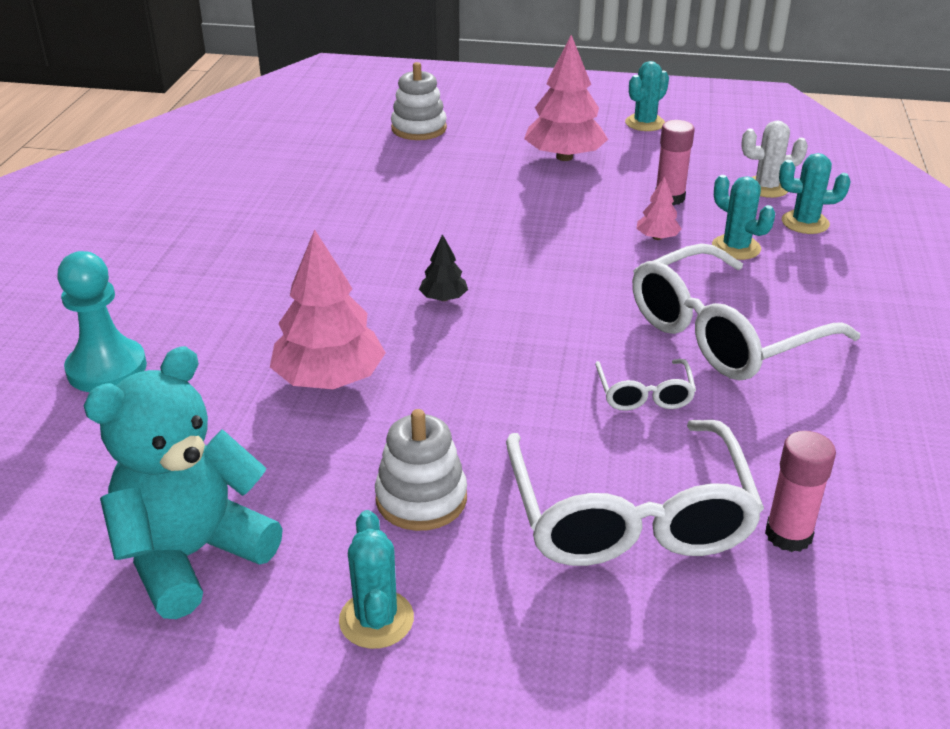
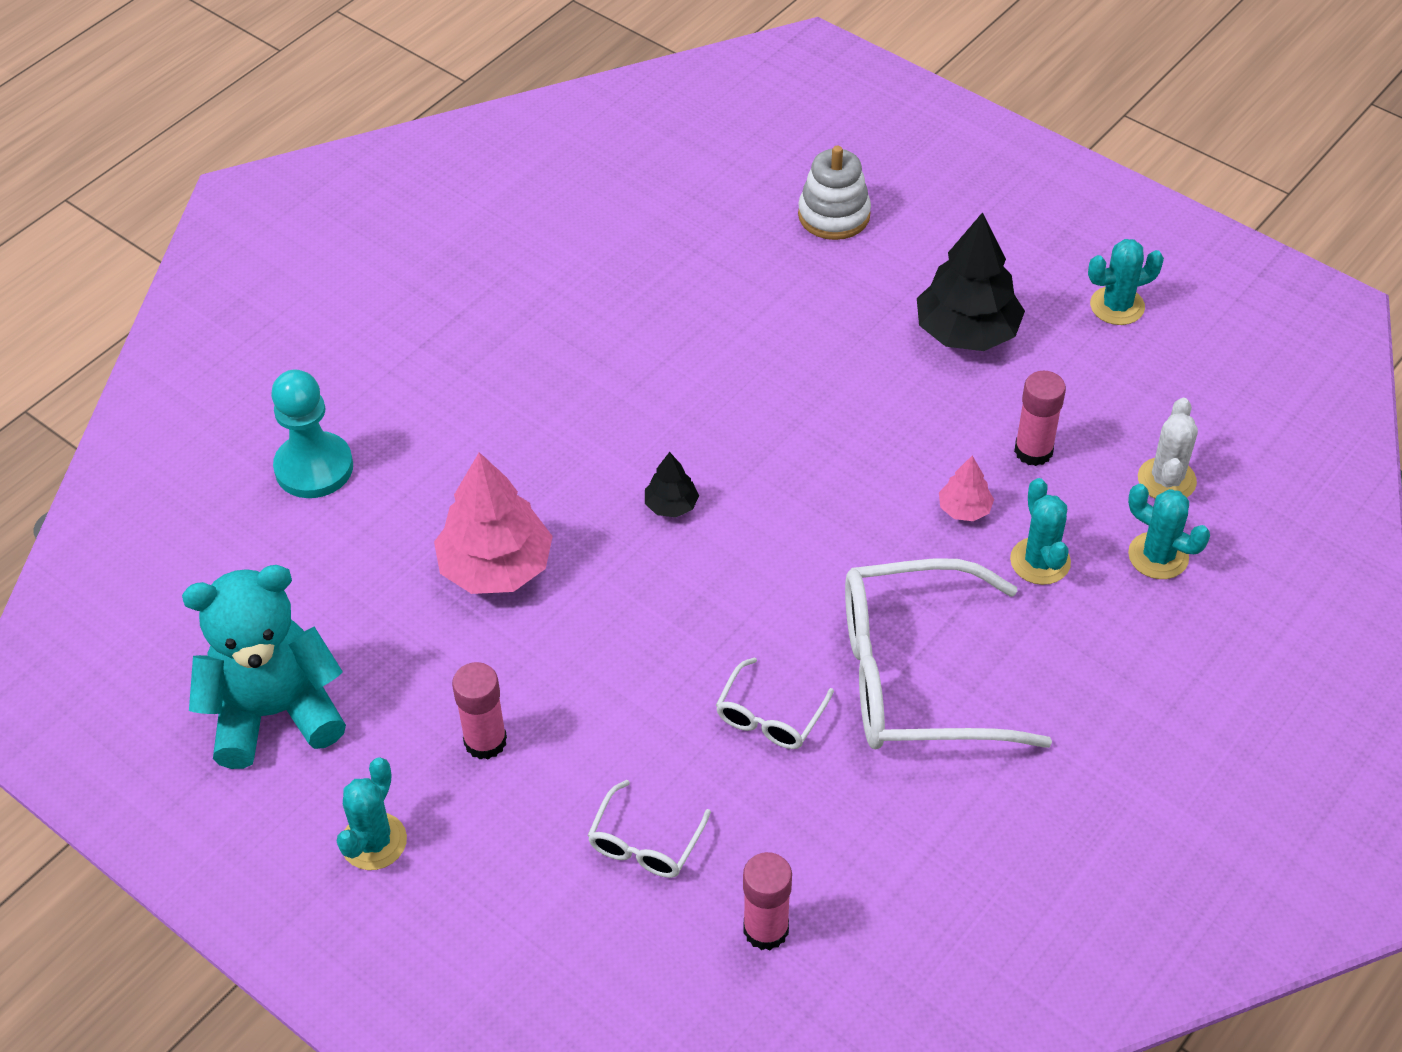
camera: 30 degrees right, 15 degrees up
white stacking toy [375,409,467,531] -> pink glue stick [452,662,507,760]
white glasses [506,420,764,566] -> white glasses [587,780,711,878], size x0.46
pink tree [524,35,608,161] -> black tree [917,212,1025,351]
white cactus [741,121,808,198] -> white cactus turned 75 degrees clockwise [1138,398,1198,498]

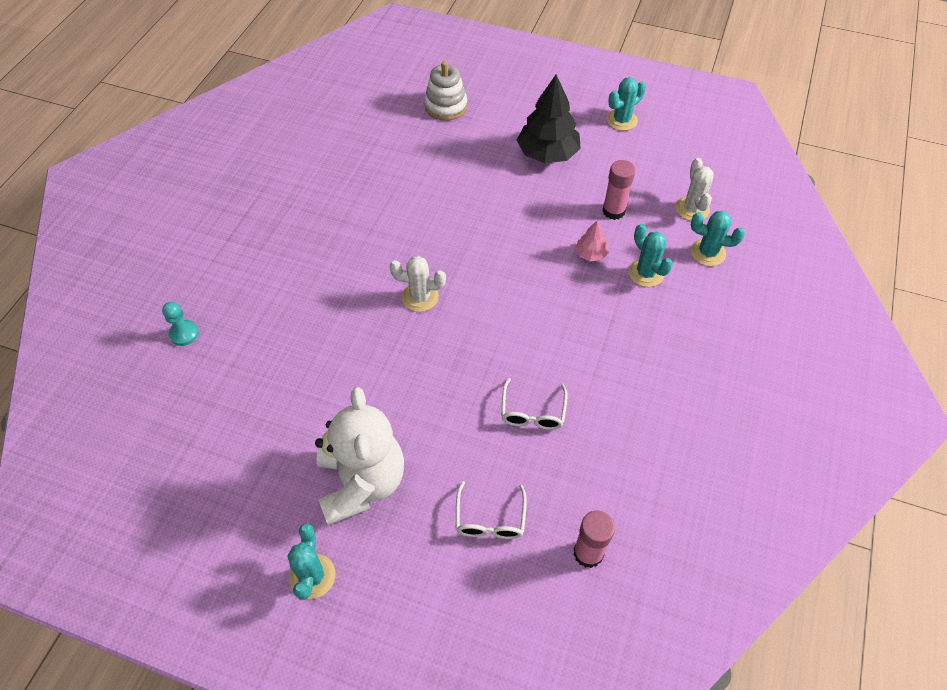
camera: 20 degrees left, 5 degrees up
turquoise teddy bear [182,565,346,769] -> none
turquoise pawn [271,370,353,498] -> turquoise pawn [162,302,199,346], size x0.55
pink tree [434,452,553,594] -> none
pink glue stick [452,662,507,760] -> white teddy bear [315,387,404,525]
black tree [645,452,699,517] -> white cactus [390,256,446,312]
white glasses [845,558,1052,749] -> none

